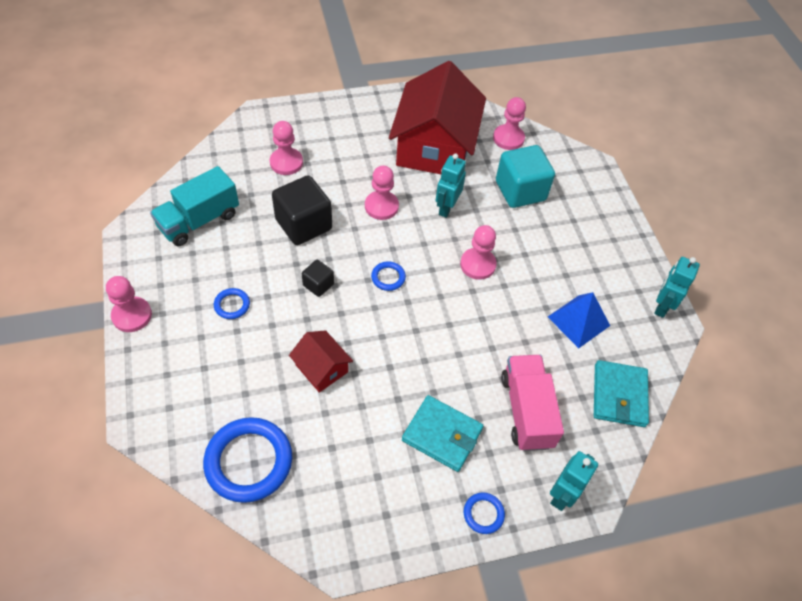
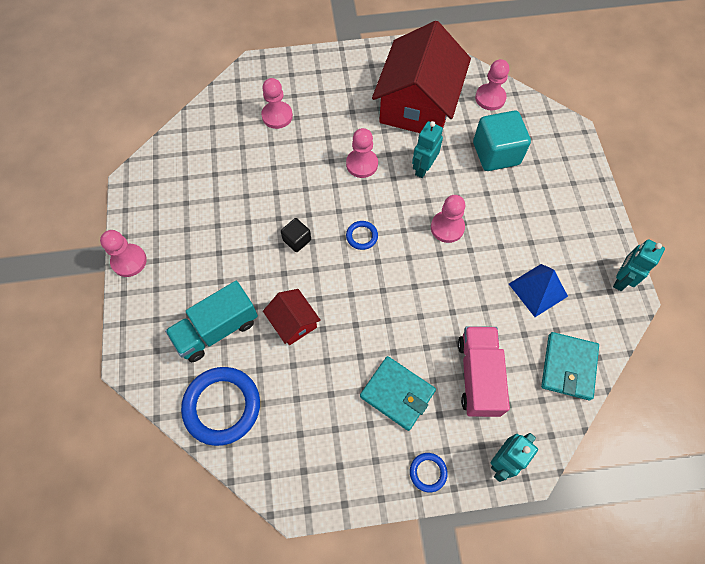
camera: 10 degrees right, 10 degrees up
turquoise truck [150,166,239,246] -> turquoise truck moved to [165,281,258,362]
blue ring [214,288,250,319] -> none
black cube [272,176,332,245] -> none

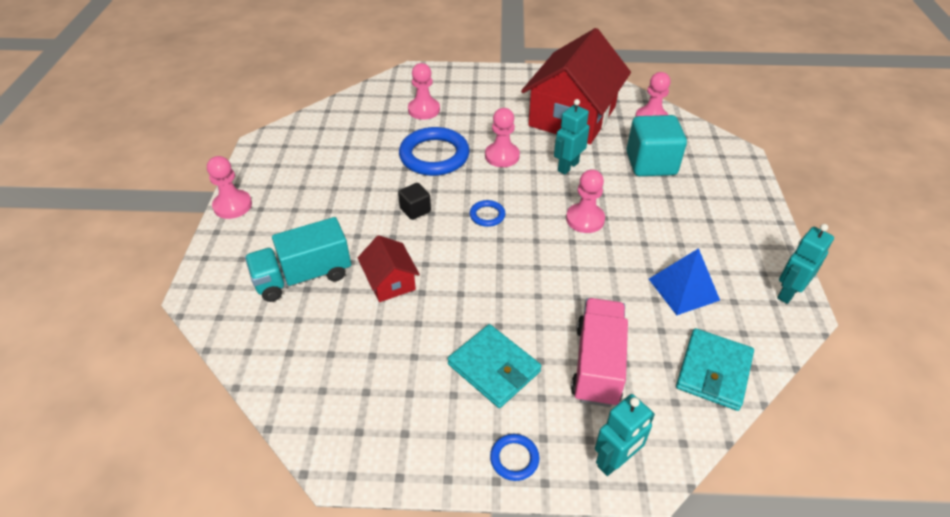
camera: 10 degrees right, 20 degrees down
blue ring [181,367,260,446] -> blue ring moved to [399,127,470,176]

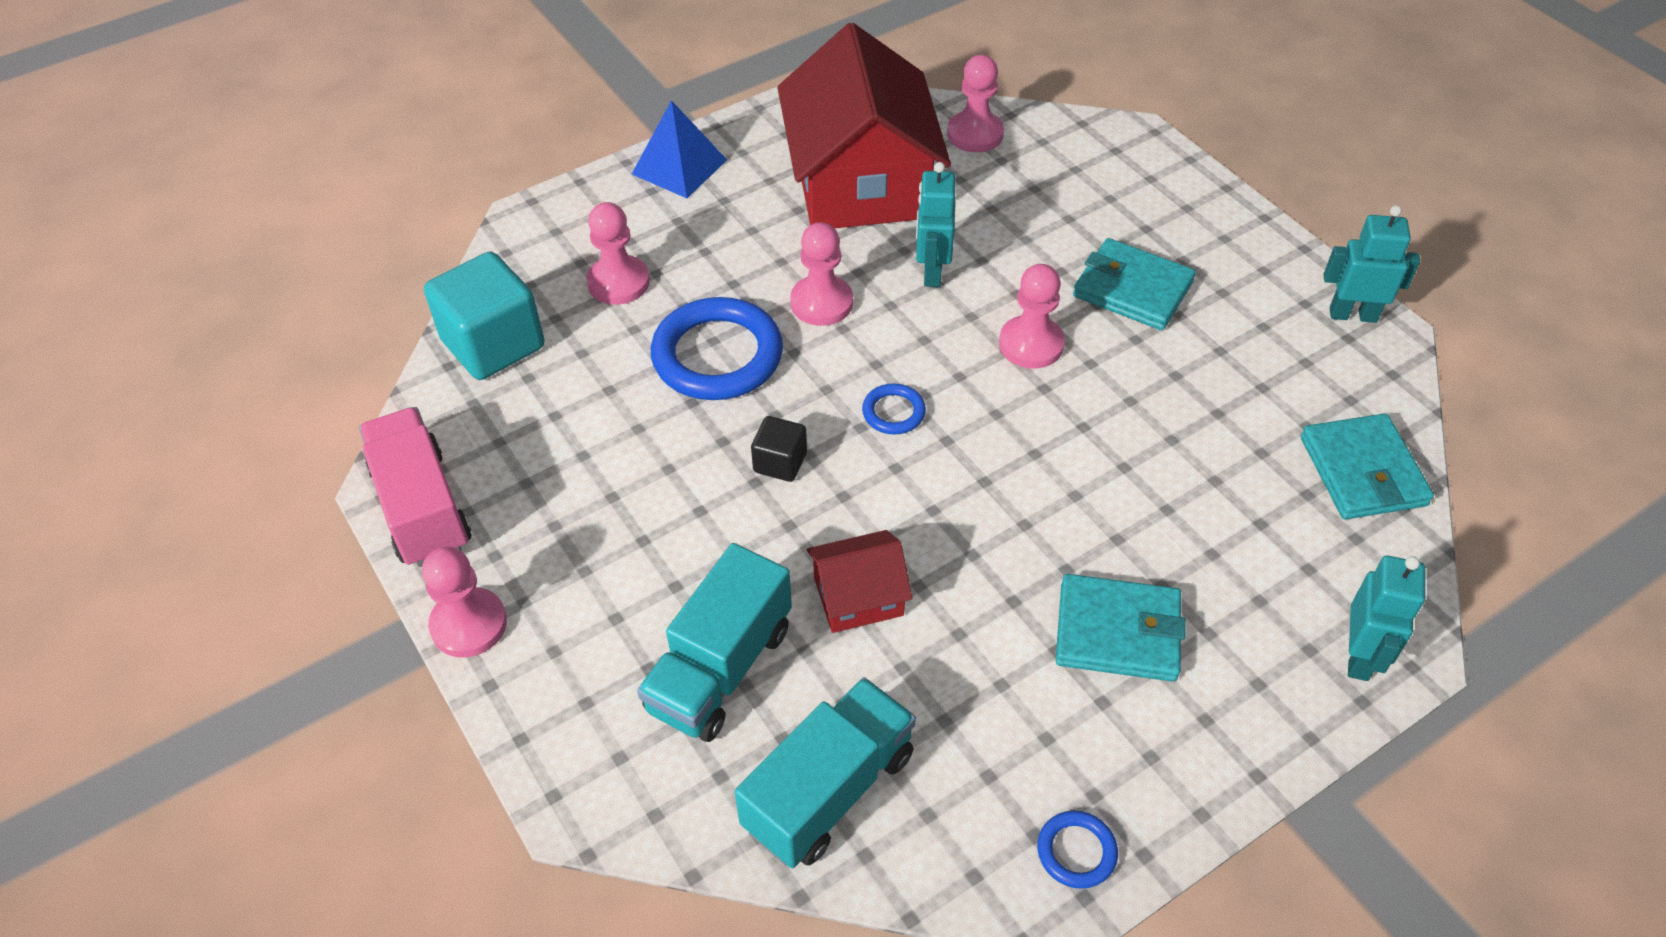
camera: 35 degrees left, 5 degrees up
red house [358,235,420,302] -> red house turned 45 degrees counterclockwise [807,530,912,633]
blue ring [490,434,539,481] -> blue ring moved to [1037,811,1118,889]
pink truck [571,298,628,407] -> pink truck moved to [359,407,471,567]
turquoise cube [627,115,687,176] -> turquoise cube moved to [424,252,545,380]
blue pyramid [649,248,720,315] -> blue pyramid moved to [632,100,727,198]
turquoise robot [777,224,834,304] -> turquoise robot turned 90 degrees clockwise [1323,205,1420,323]
none -> turquoise truck [735,677,916,868]
none -> turquoise wallet [1073,238,1196,330]

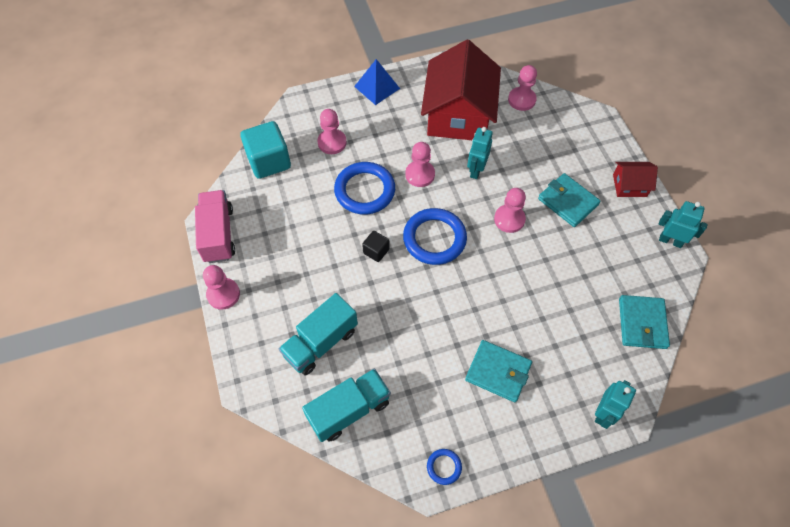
camera: 15 degrees right, 10 degrees up
red house [807,530,912,633] -> red house moved to [613,162,658,197]
blue ring [862,383,926,435] -> blue ring [403,208,467,265], size x2.15

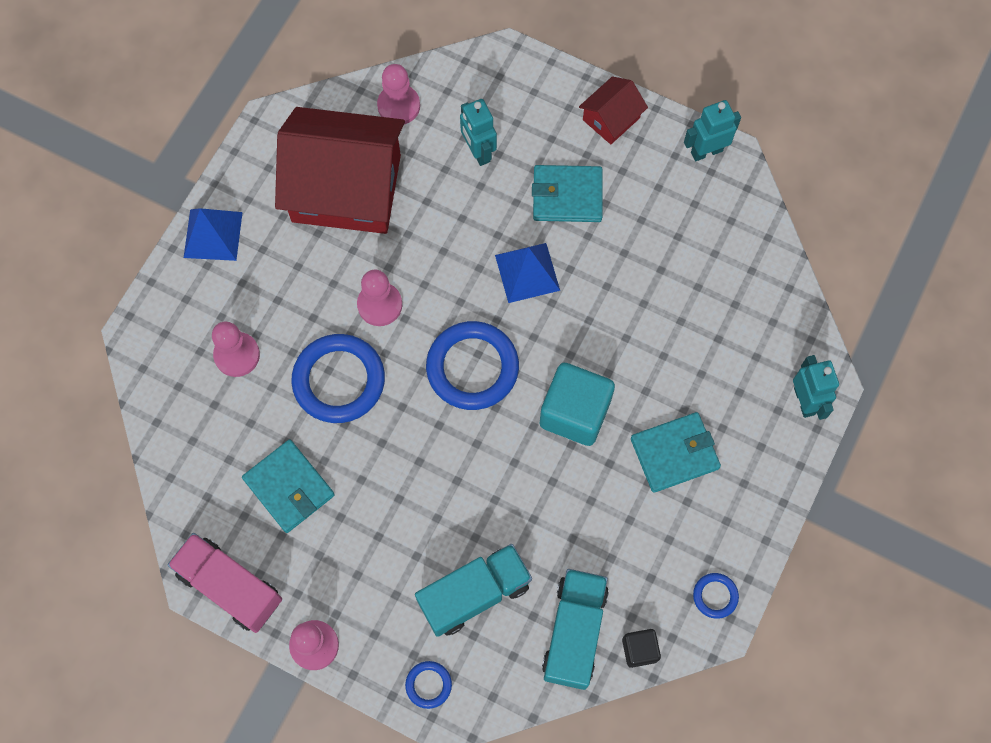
camera: 45 degrees left, 10 degrees up
turquoise cube [241,121,291,179] -> turquoise cube moved to [540,363,615,446]
turquoise truck [279,293,358,376] -> turquoise truck turned 120 degrees counterclockwise [415,544,532,637]
black cube [362,231,390,262] -> black cube moved to [622,629,661,668]
red house [421,40,501,140] -> red house turned 45 degrees counterclockwise [275,107,405,234]
turquoise robot [467,127,493,179] -> turquoise robot moved to [460,99,497,166]
pink pawn [494,188,526,233] -> blue pyramid [495,243,560,303]
turquoise wallet [619,295,670,349] -> turquoise wallet moved to [242,440,335,533]
none -> blue ring [405,661,452,709]

